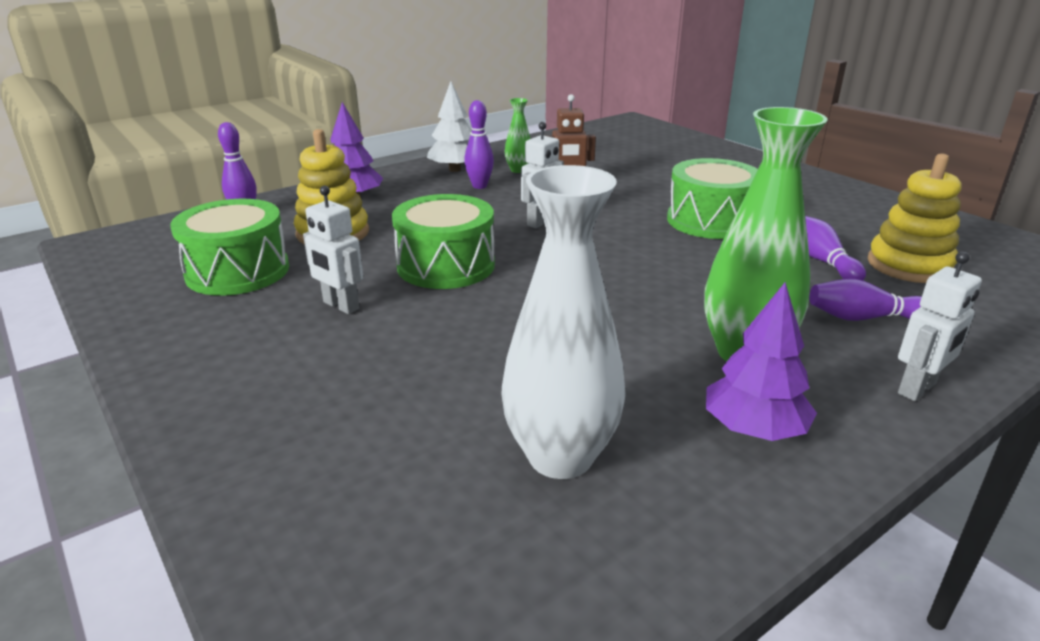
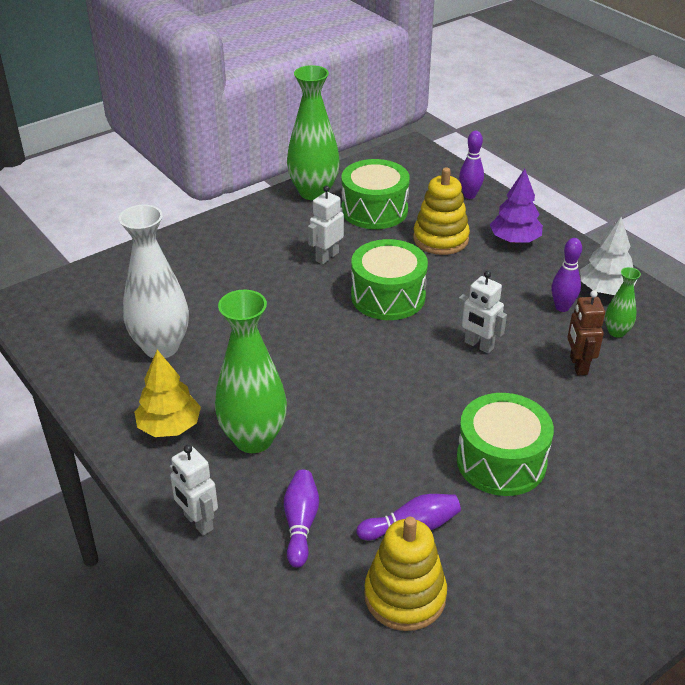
camera: 90 degrees right, 10 degrees up
purple tree [706,282,817,441] -> yellow tree [134,350,201,437]
none -> green vase [287,65,340,200]

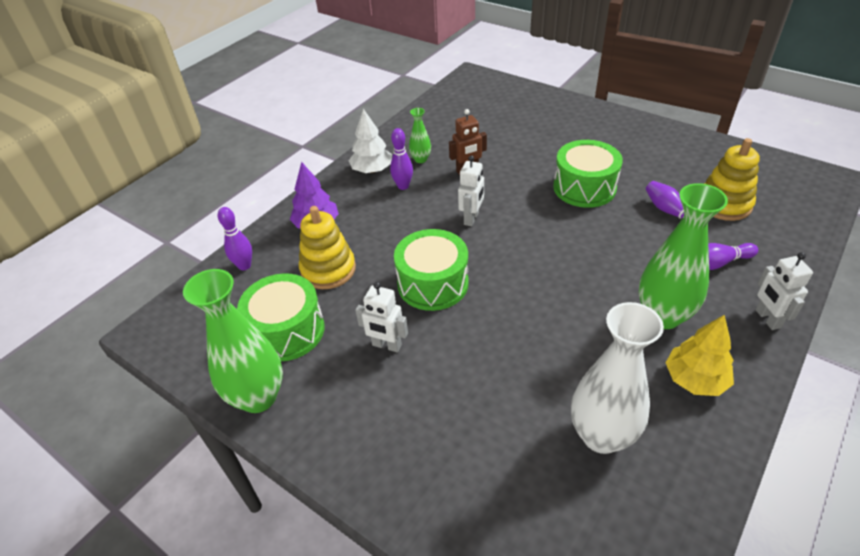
camera: 105 degrees left, 5 degrees up
white robot [169,445,218,536] -> white robot turned 135 degrees clockwise [755,252,813,330]

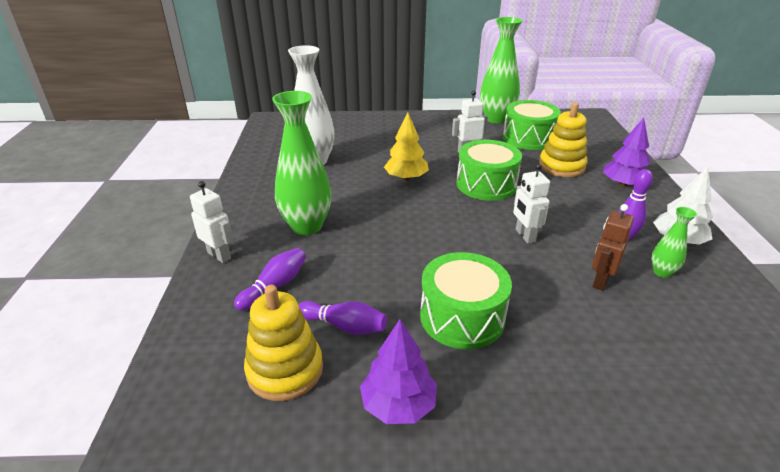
camera: 140 degrees right, 10 degrees down
purple bowling pin [218,207,252,270] -> none
yellow tree [666,315,734,396] -> yellow tree moved to [384,112,429,181]
none -> purple tree [360,319,437,424]

